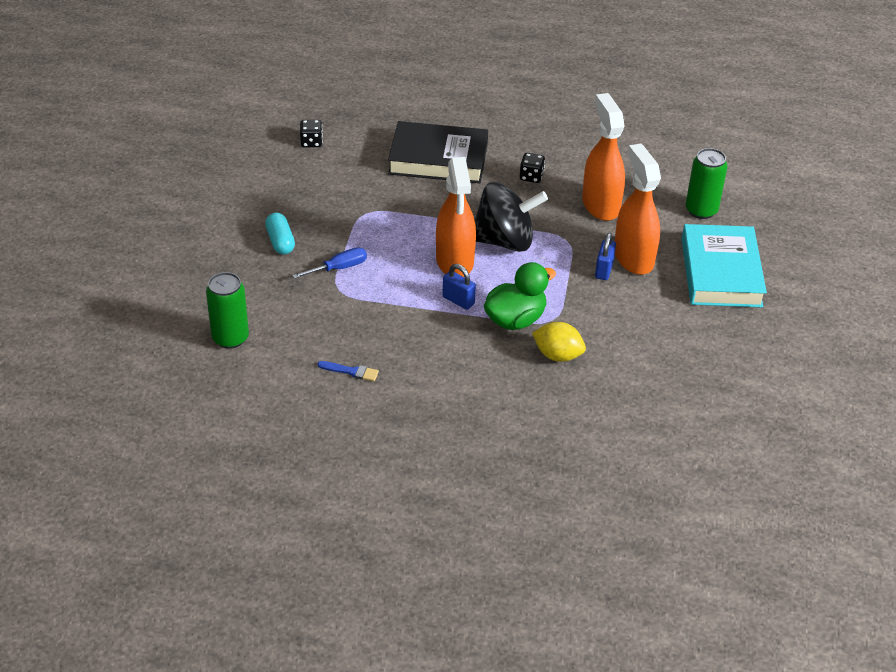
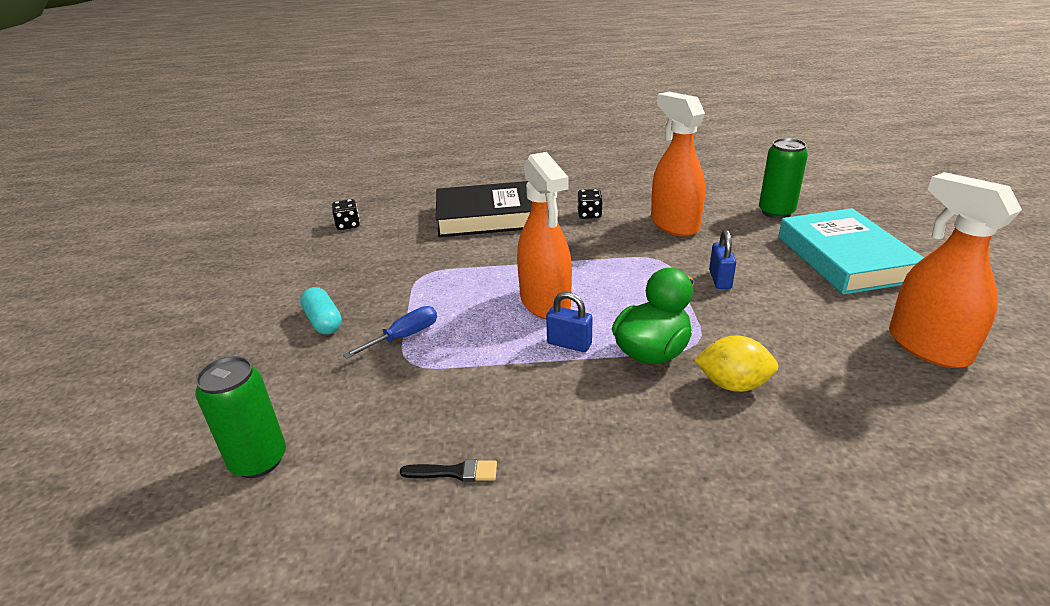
camera: 10 degrees left, 10 degrees down
blue brush [317,361,379,381] -> black brush [400,459,497,482]
black spinning top [474,182,548,252] -> none
orange spray bottle [615,143,661,275] -> orange spray bottle moved to [889,172,1022,368]

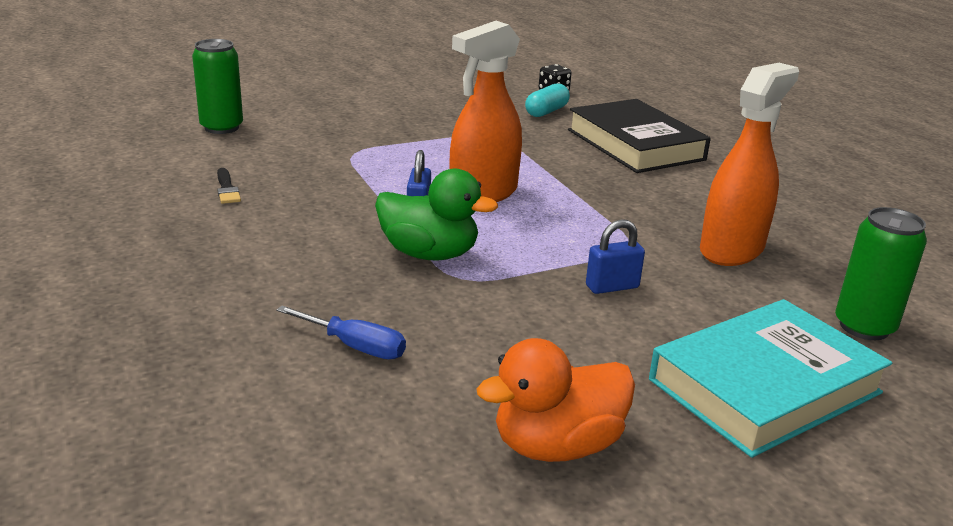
camera: 65 degrees right, 5 degrees down
turquoise capsule [300,287,342,334] -> turquoise capsule moved to [525,83,570,117]
blue screwdriver [343,306,437,359] -> blue screwdriver moved to [276,306,406,359]
black dice [578,189,603,219] -> none
yellow lemon [694,336,778,392] -> none
orange spray bottle [889,172,1022,368] -> orange duck [476,338,635,462]

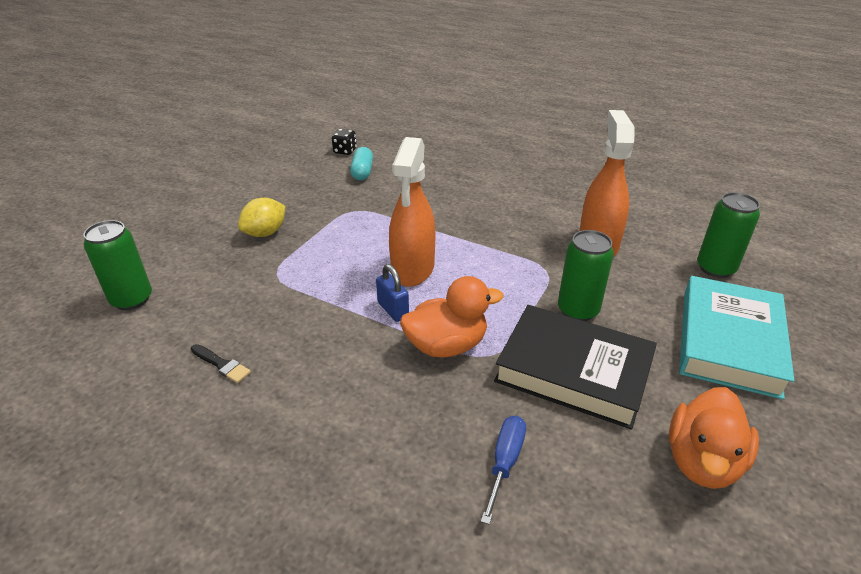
camera: 35 degrees left, 10 degrees up
blue screwdriver [276,306,406,359] -> blue screwdriver turned 60 degrees counterclockwise [481,416,526,524]
green duck [375,169,498,261] -> orange duck [400,276,503,358]
black book [568,99,711,173] -> black book moved to [494,305,657,429]
blue padlock [586,219,645,294] -> green can [558,230,614,321]
none -> yellow lemon [238,198,285,237]

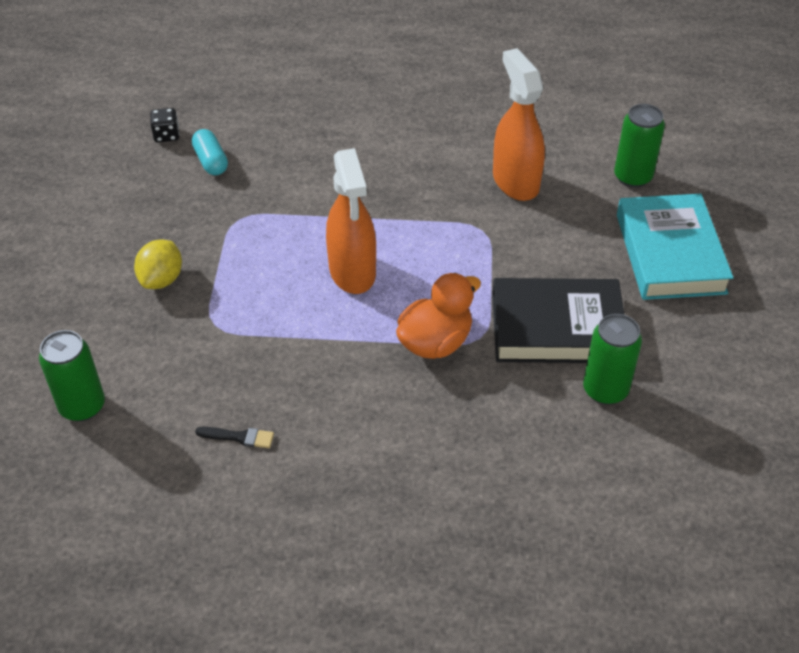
camera: 25 degrees left, 10 degrees up
blue padlock [376,264,409,322] -> none
blue screwdriver [481,416,526,524] -> none
green can [558,230,614,321] -> green can moved to [583,314,642,405]
orange duck [669,387,759,489] -> none

